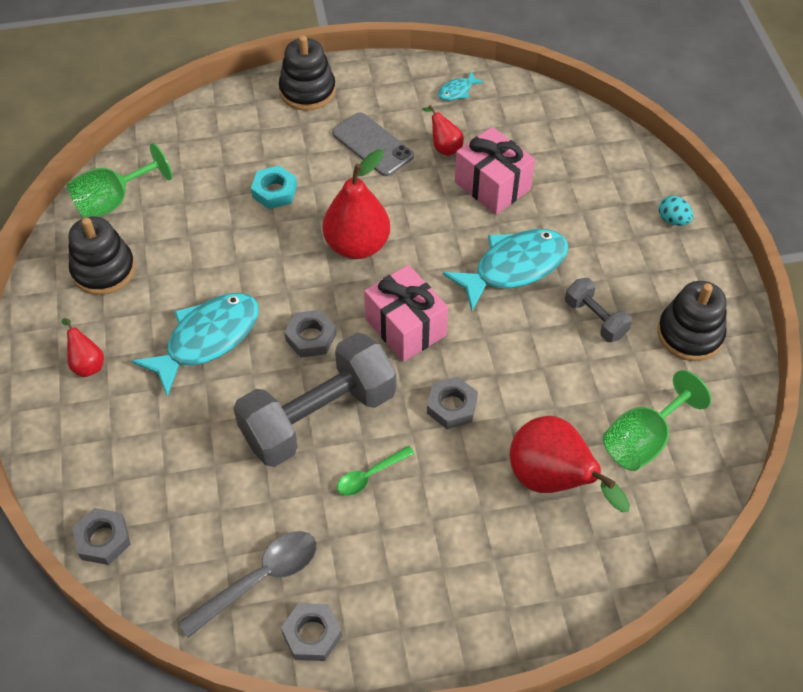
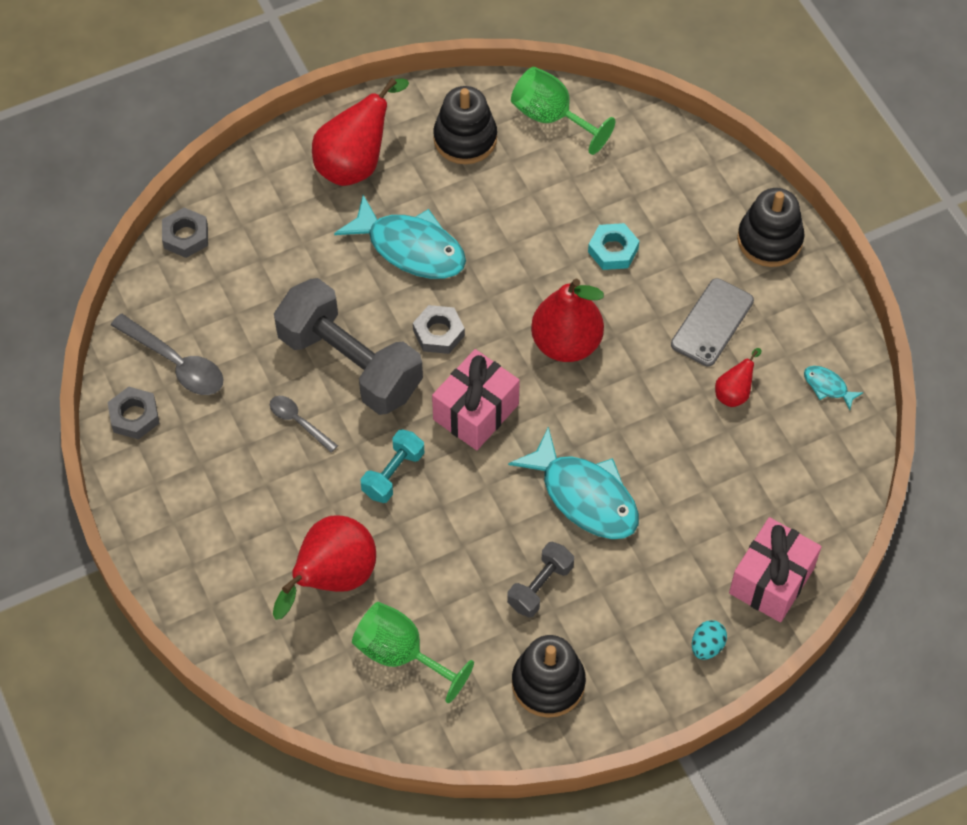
camera: 75 degrees right, 5 degrees up
red pear [62,318,104,377] -> red pear [312,78,409,186], size x2.02
green spoon [337,446,415,496] -> grey spoon [270,396,338,453]
grey nut [427,377,478,429] -> turquoise dumbbell [361,429,424,503]
pink gift [455,127,535,215] -> pink gift moved to [729,517,822,622]

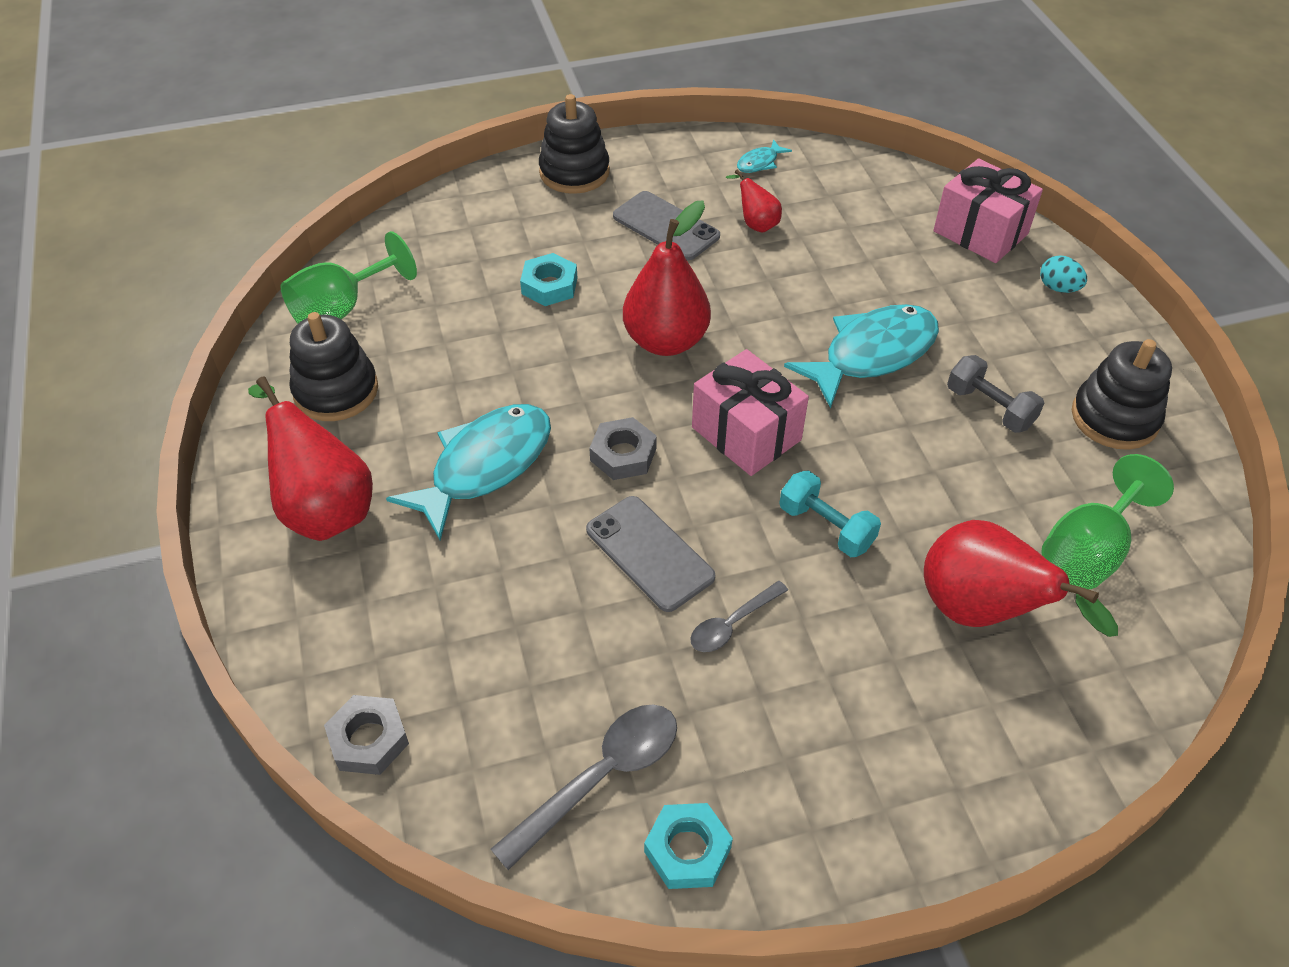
camera: 80 degrees left, 10 degrees down
grey nut [108,387,159,440] -> turquoise nut [644,803,733,889]
grey dumbbell [274,278,423,415] -> grey phone [586,496,715,612]

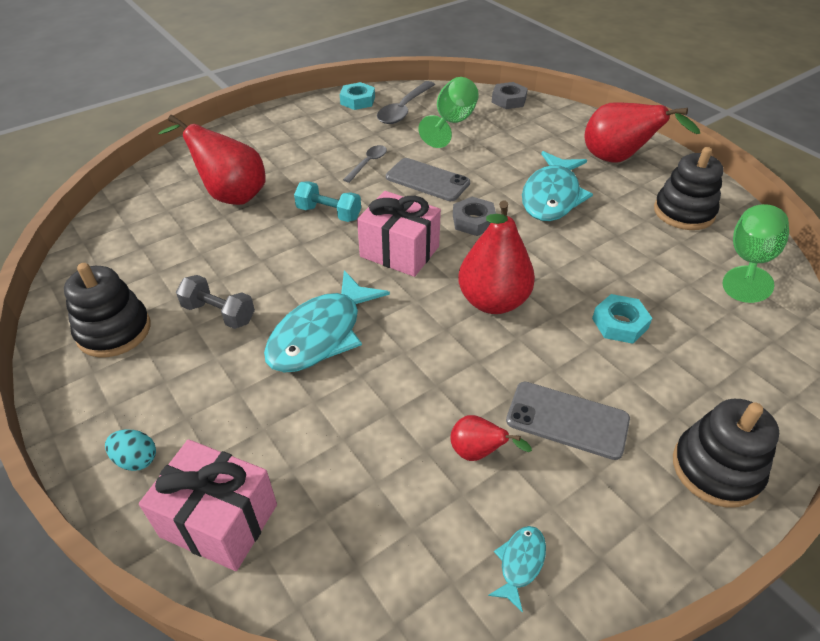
camera: 160 degrees right, 5 degrees down
green goblet [1041,454,1174,589] -> green goblet moved to [419,77,479,148]

